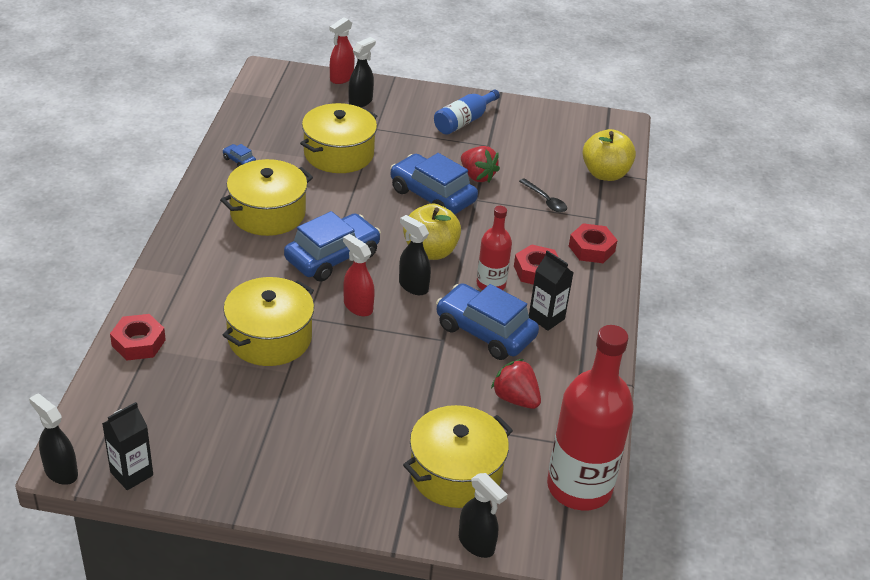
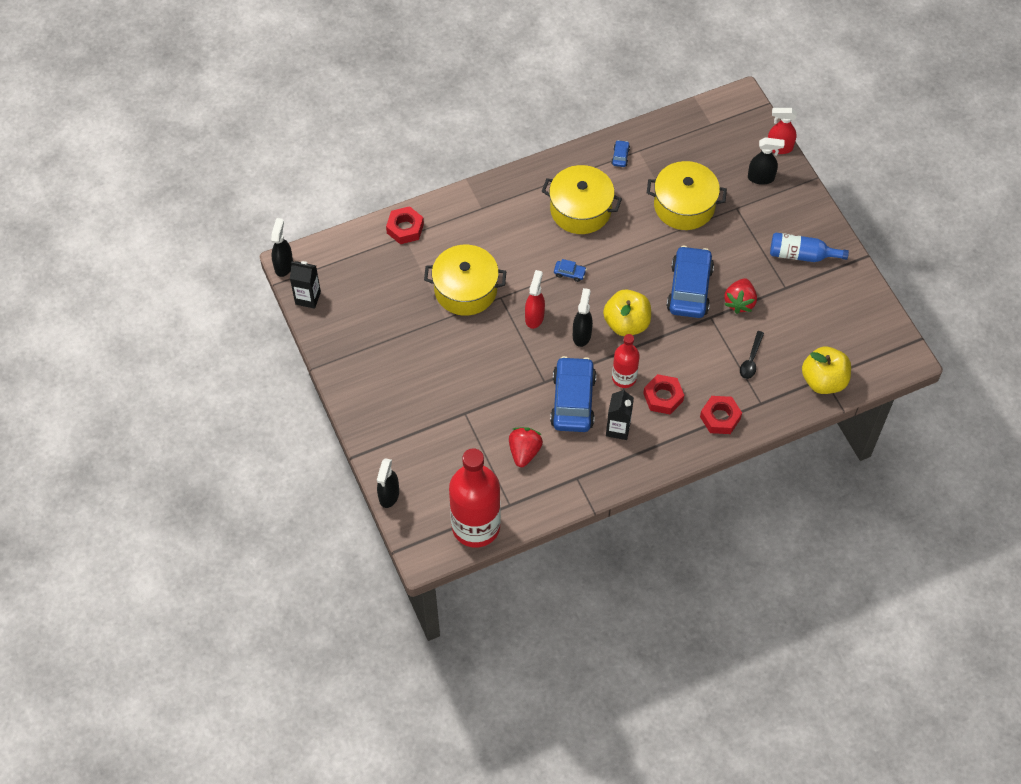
camera: 60 degrees right, 20 degrees up
blue car [284,211,381,282] -> blue car [554,259,587,282], size x0.41
yellow pot [403,405,513,508] -> none

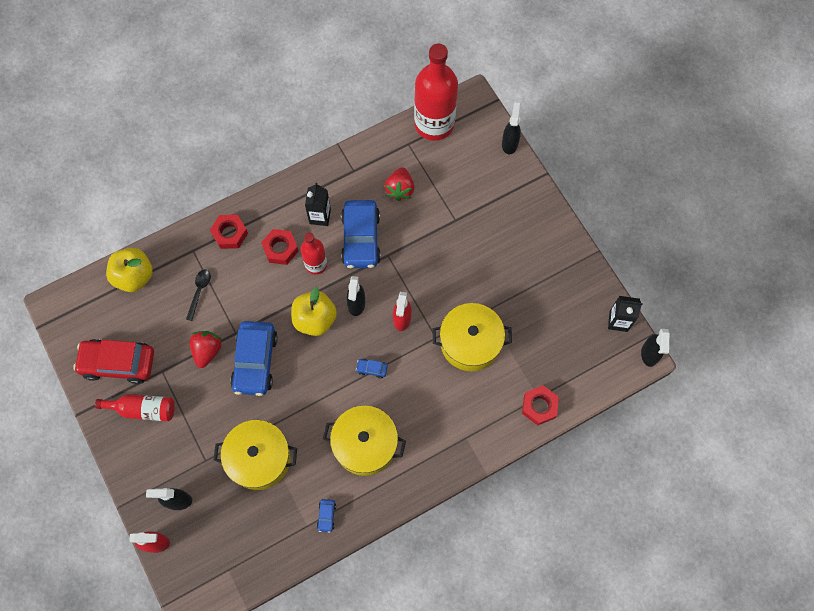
camera: 175 degrees right, 10 degrees up
blue bottle [770,232,849,262] -> red bottle [95,394,175,421]
none -> red car [73,339,154,384]

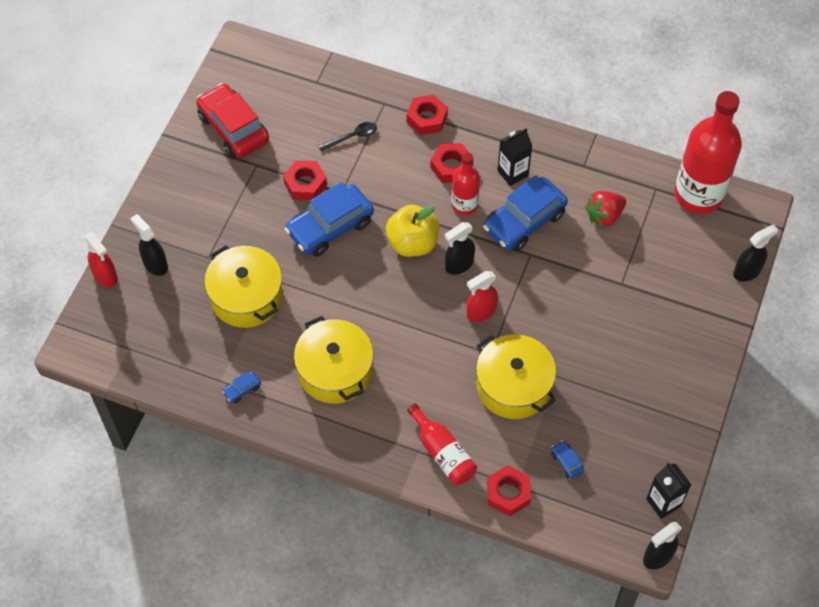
camera: 50 degrees right, 10 degrees down
red bottle [95,394,175,421] -> red bottle moved to [407,403,477,485]
yellow apple [106,248,153,292] -> none
red strawberry [189,331,222,368] -> red nut [283,160,327,200]
blue car [356,359,388,379] -> blue car moved to [551,440,584,479]

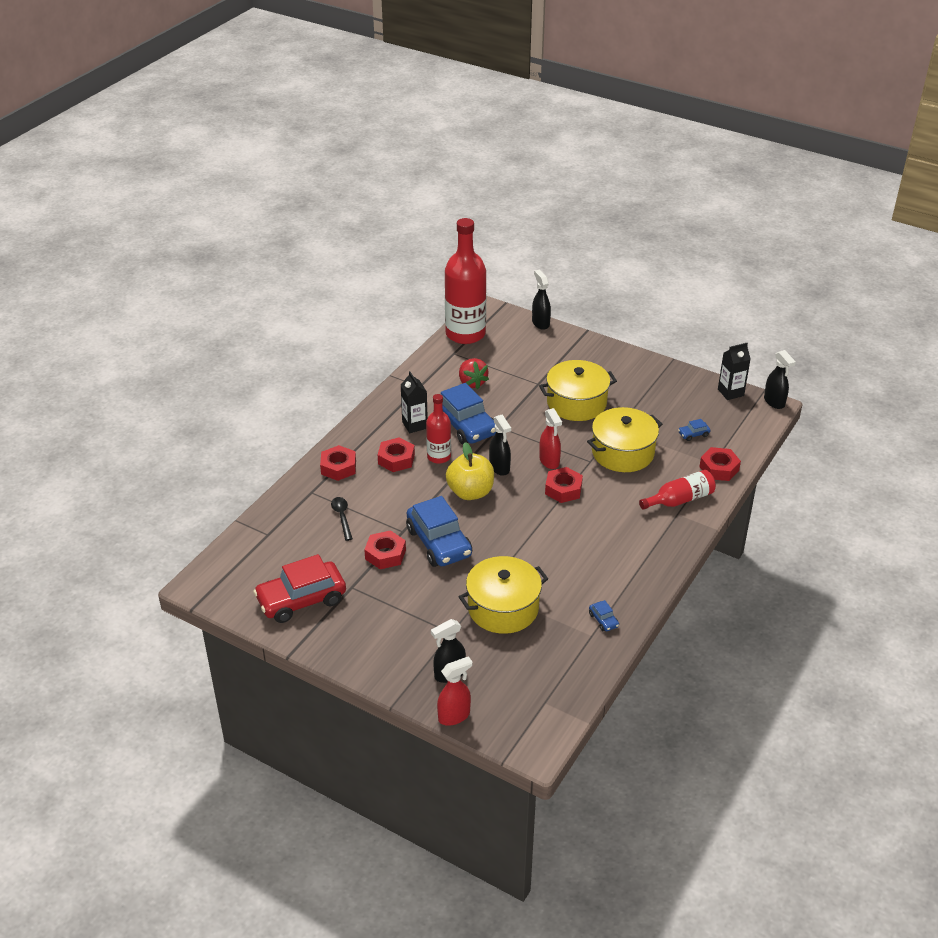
camera: 80 degrees left, 20 degrees down
yellow pot [294,316,374,404] -> yellow pot moved to [539,360,617,421]
none -> red nut [545,467,583,503]

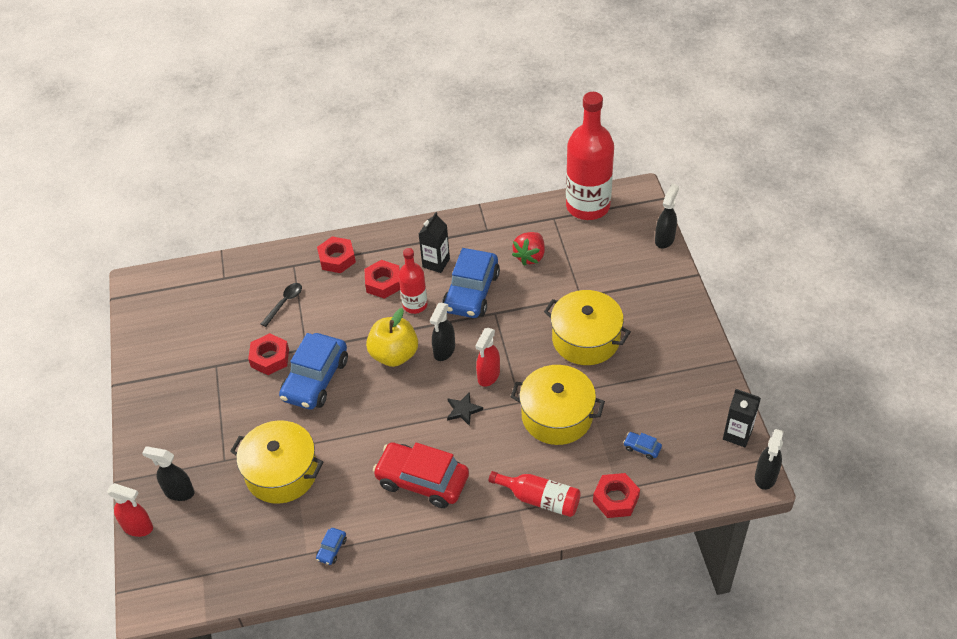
camera: 50 degrees right, 10 degrees up
red car [253,554,346,623] -> red car moved to [373,442,469,508]
red nut [545,467,583,503] -> black star [447,392,483,426]

